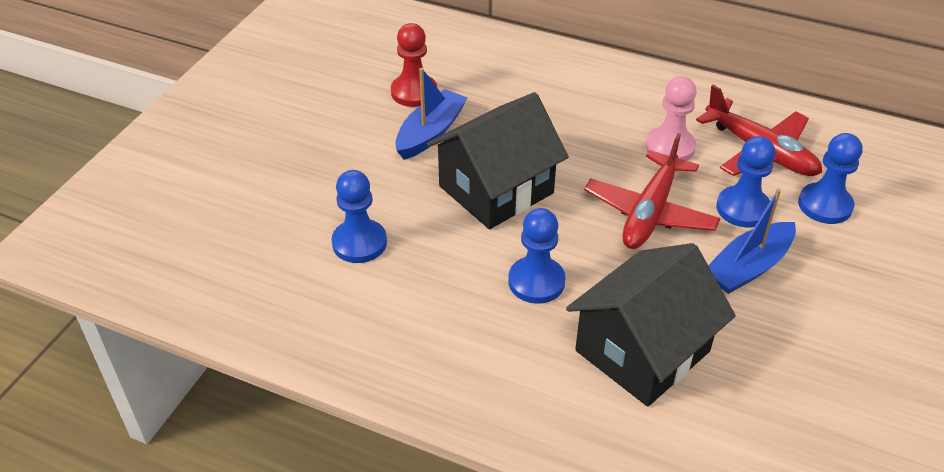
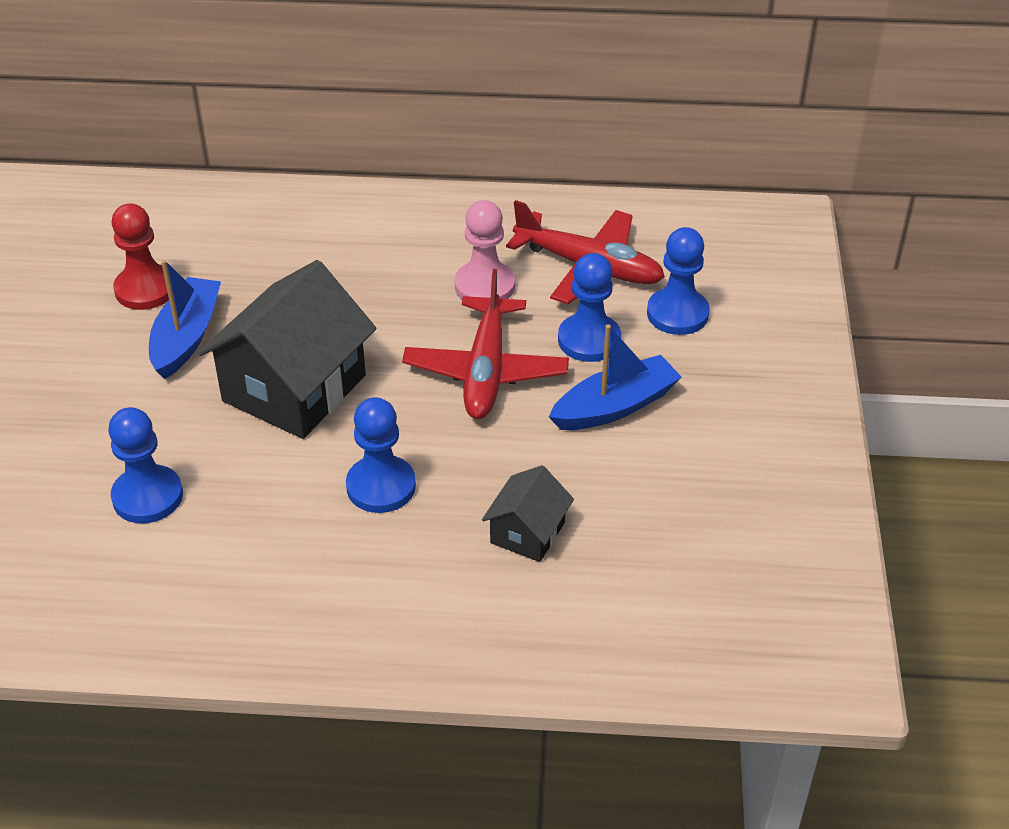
camera: 20 degrees left, 0 degrees up
black house [566,243,736,407] -> black house [482,465,574,562], size x0.50
blue boat [708,188,796,294] -> blue boat turned 150 degrees counterclockwise [549,324,682,430]

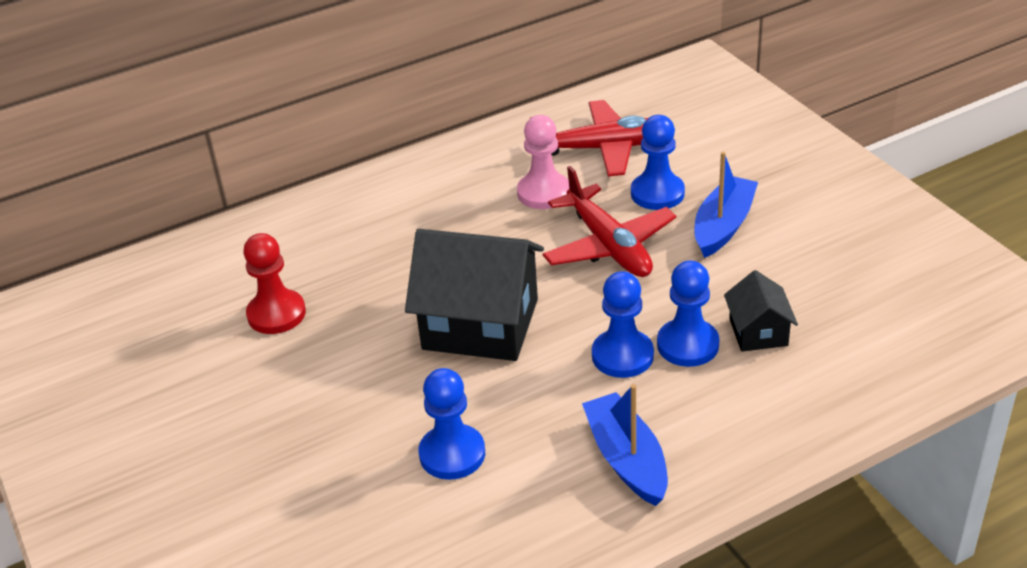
camera: 30 degrees left, 5 degrees down
blue boat [149,260,221,379] -> blue boat moved to [582,384,668,506]
black house [198,260,376,439] -> black house turned 75 degrees counterclockwise [405,229,544,361]
blue pawn [647,227,710,335] -> blue pawn moved to [657,261,719,367]

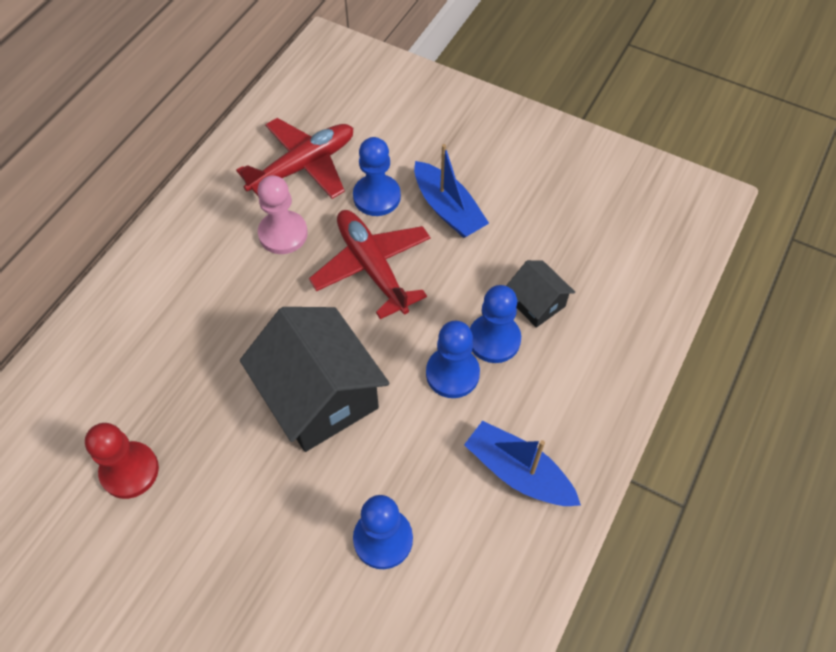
camera: 35 degrees left, 20 degrees up
black house [405,229,544,361] -> black house turned 75 degrees clockwise [240,307,390,452]
red plane [542,166,676,277] -> red plane turned 150 degrees counterclockwise [309,210,431,319]
blue boat [695,152,758,258] -> blue boat turned 150 degrees clockwise [414,144,489,238]

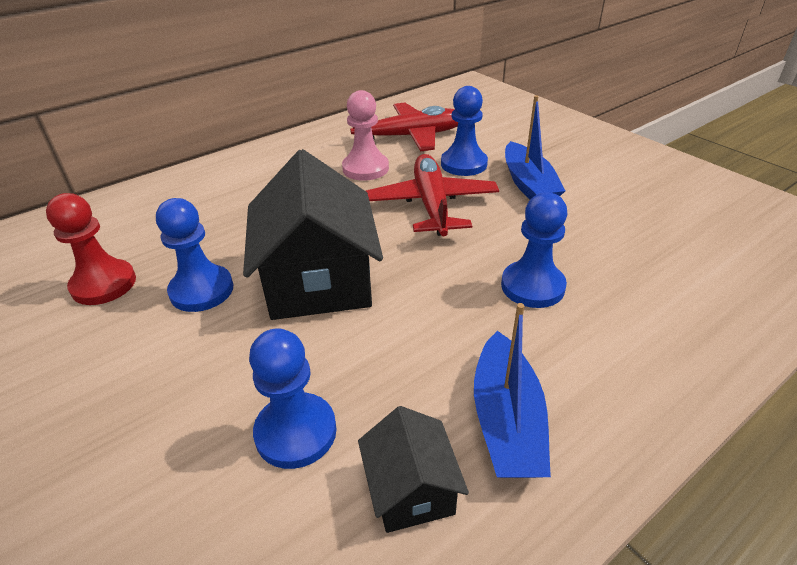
camera: 25 degrees right, 20 degrees down
blue pawn [426,321,480,398] -> blue pawn moved to [156,198,233,312]
blue boat [464,421,581,506] -> blue boat turned 150 degrees counterclockwise [474,303,551,478]
black house [506,260,575,328] -> black house moved to [358,406,469,533]

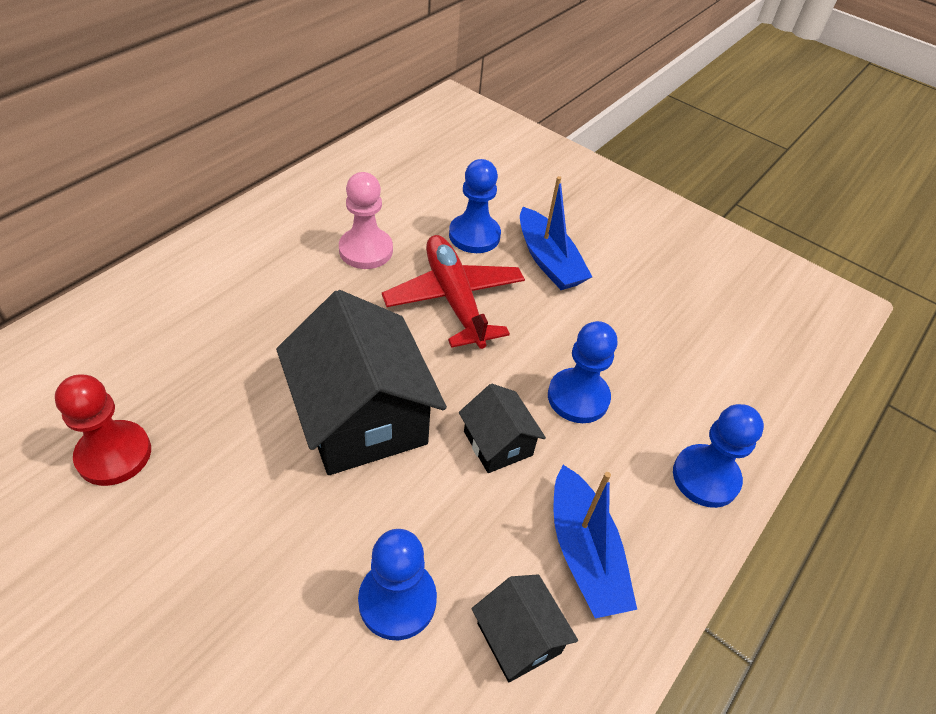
camera: 20 degrees left, 10 degrees up
blue pawn [156,198,233,312] -> blue pawn moved to [673,404,764,508]
red plane [350,103,458,151] -> none
none -> black house [459,384,546,473]

